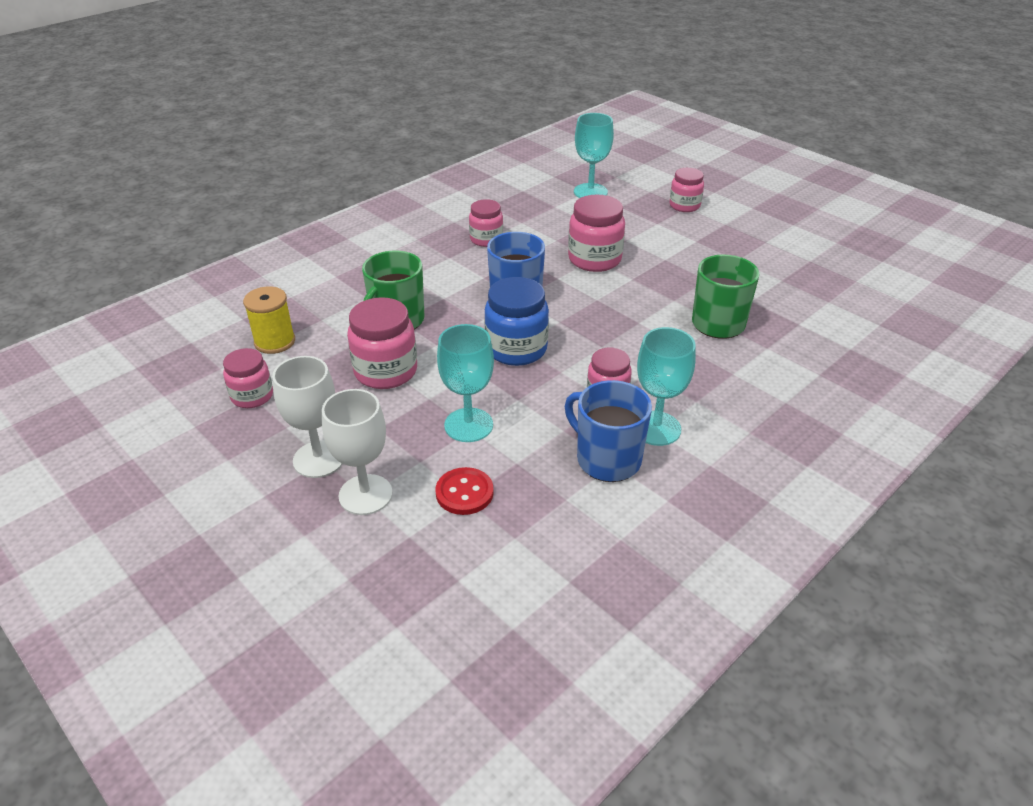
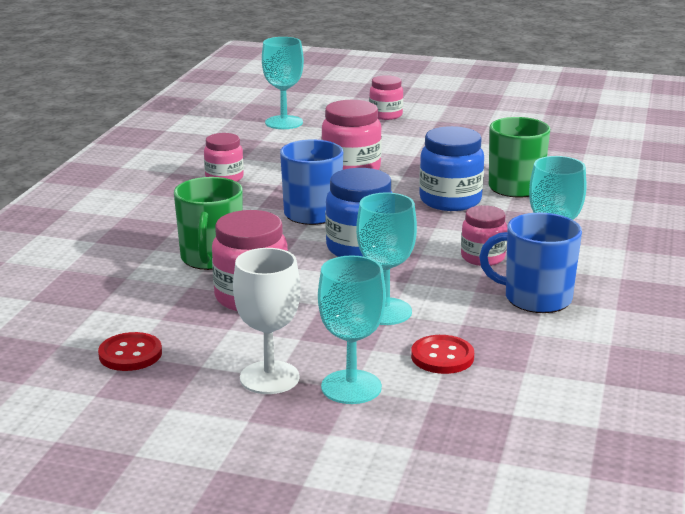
camera: 30 degrees left, 15 degrees down
pink jar [223,348,273,408] -> red button [98,332,162,371]
yellow spool [243,286,295,354] -> none
white goblet [322,389,393,515] -> turquoise goblet [318,256,386,404]
none -> blue jar [419,126,484,211]

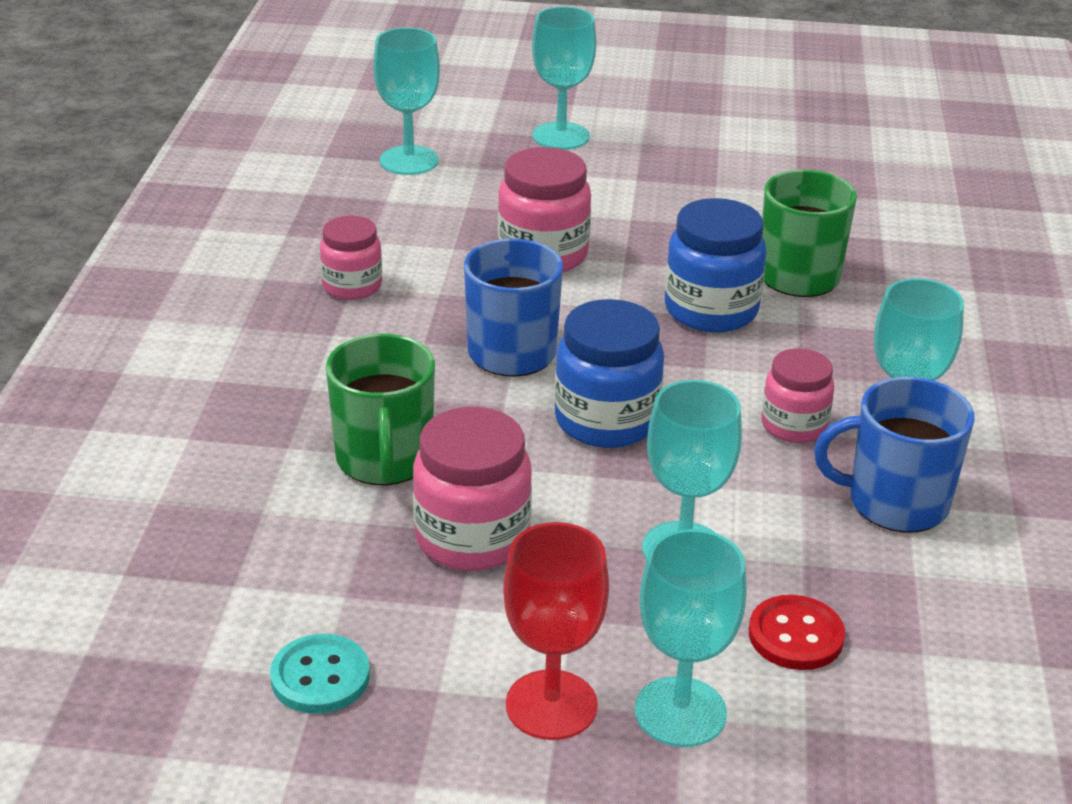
camera: 10 degrees left, 10 degrees up
red button [98,332,162,371] -> turquoise button [270,634,370,714]
white goblet [233,248,301,394] -> red goblet [503,522,609,740]
pink jar [369,75,403,120] -> turquoise goblet [532,6,596,150]

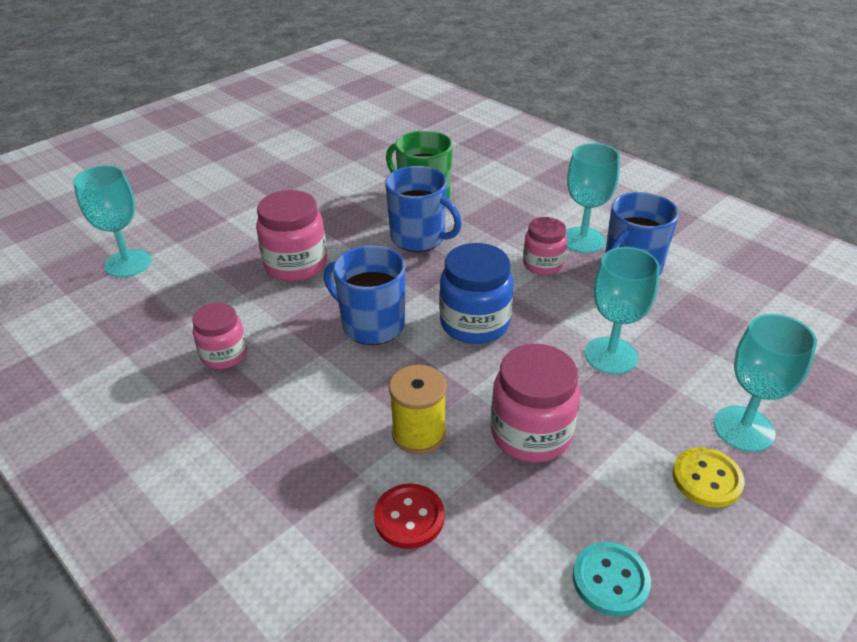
camera: 50 degrees left, 5 degrees up
green mug [326,334,435,485] -> yellow spool [389,365,447,454]
red goblet [503,522,609,740] -> yellow button [672,447,745,508]
turquoise goblet [532,6,596,150] -> none
blue jar [665,198,766,333] -> blue mug [385,166,462,252]
red button [749,595,845,670] -> red button moved to [374,483,444,549]

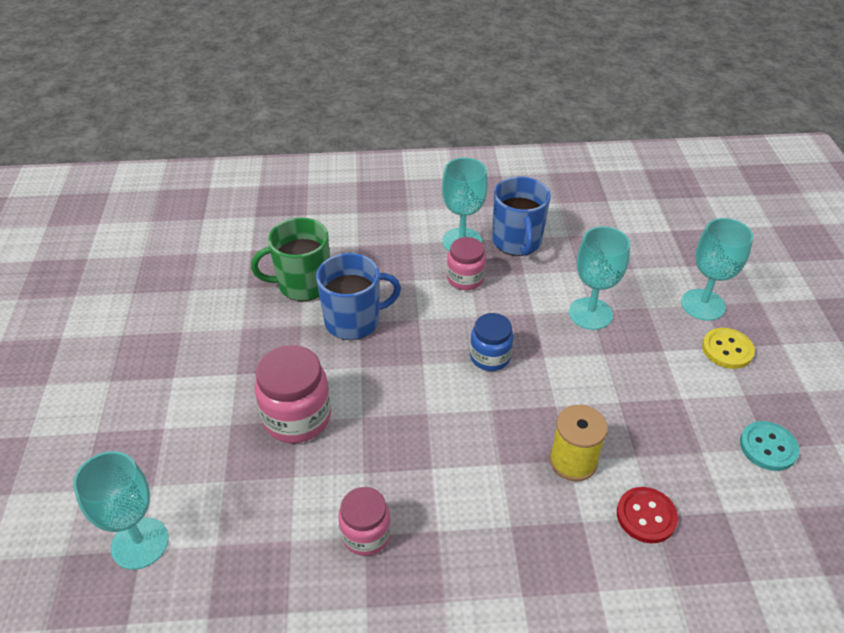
camera: 50 degrees left, 5 degrees up
blue mug [324,246,405,345] -> none
blue jar [439,243,513,344] -> blue jar [470,313,514,371], size x0.64
pink jar [491,344,580,463] -> none

